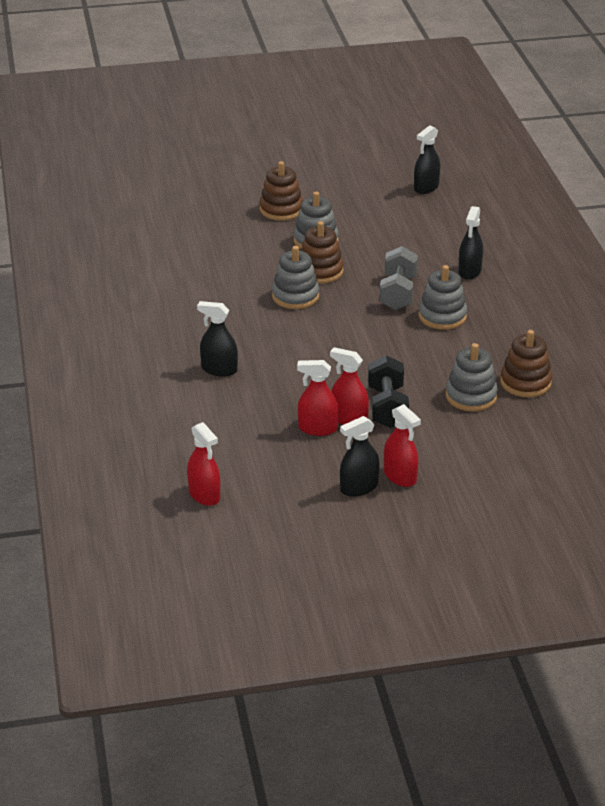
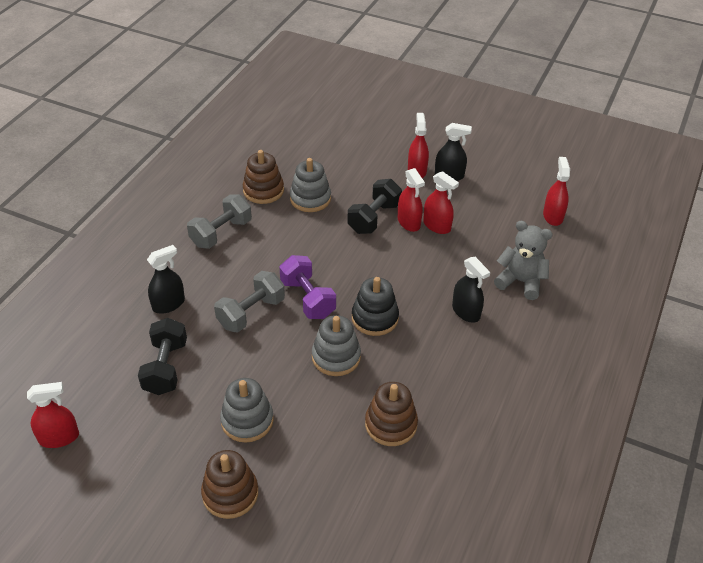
camera: 145 degrees left, 10 degrees up
brown stacking toy [301,221,344,284] -> brown stacking toy moved to [365,382,418,446]
black spray bottle [414,125,440,194] -> red spray bottle [27,382,79,448]
grey stacking toy [419,265,467,330] -> none
none -> black dumbbell [138,318,187,395]
none -> grey dumbbell [187,195,252,249]
none -> purple dumbbell [279,255,336,319]
none -> black stacking toy [352,277,399,336]
none -> grey teddy bear [494,221,553,300]

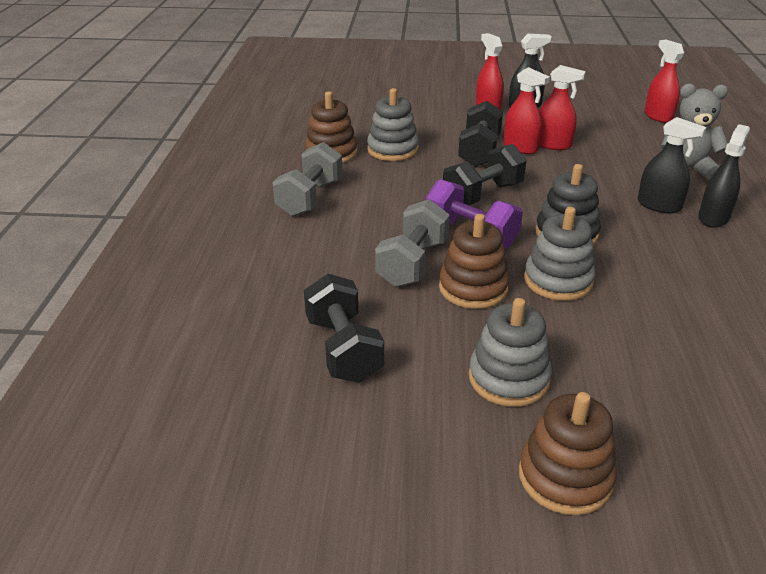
camera: 20 degrees left, 10 degrees down
red spray bottle [27,382,79,448] -> none
black spray bottle [147,245,185,314] -> black spray bottle moved to [698,124,750,228]
brown stacking toy [365,382,418,446] -> brown stacking toy moved to [439,214,510,309]
none -> black dumbbell [443,144,527,205]

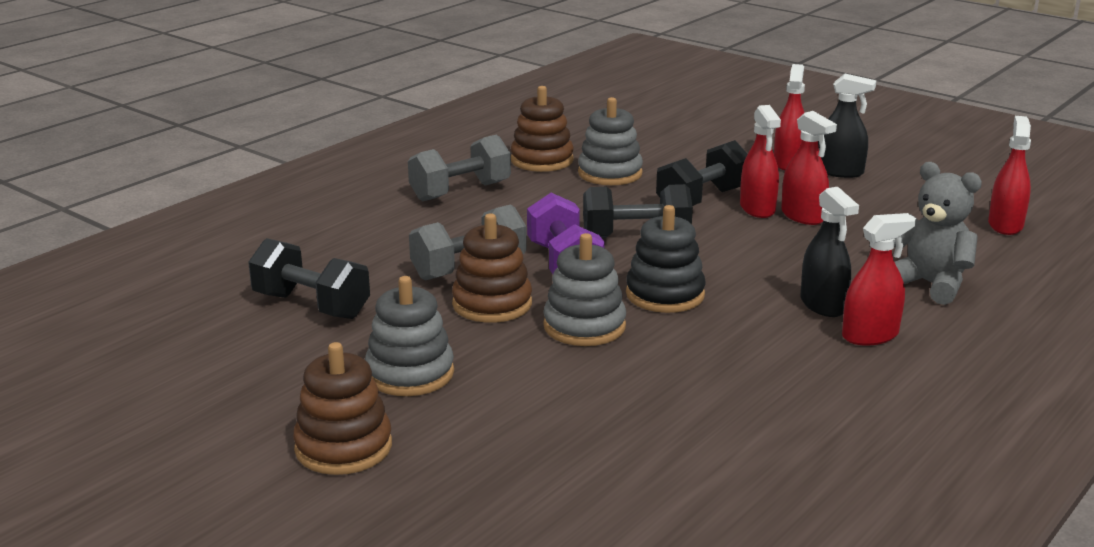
camera: 35 degrees right, 10 degrees down
black dumbbell [304,274,384,383] -> black dumbbell turned 75 degrees counterclockwise [248,238,370,319]
black spray bottle [698,124,750,228] -> red spray bottle [842,213,916,345]

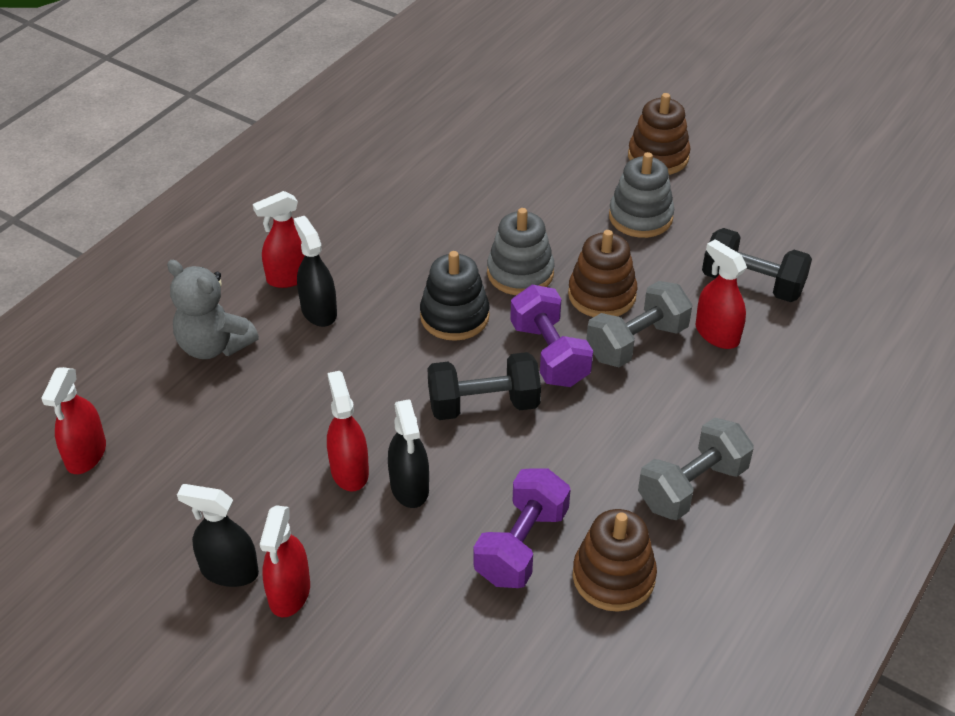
camera: 175 degrees right, 20 degrees up
grey stacking toy [578,97,643,185] -> purple dumbbell [474,468,571,588]
black dumbbell [656,140,747,206] -> black spray bottle [388,399,429,508]
red spray bottle [781,111,837,225] -> red spray bottle moved to [696,239,747,349]

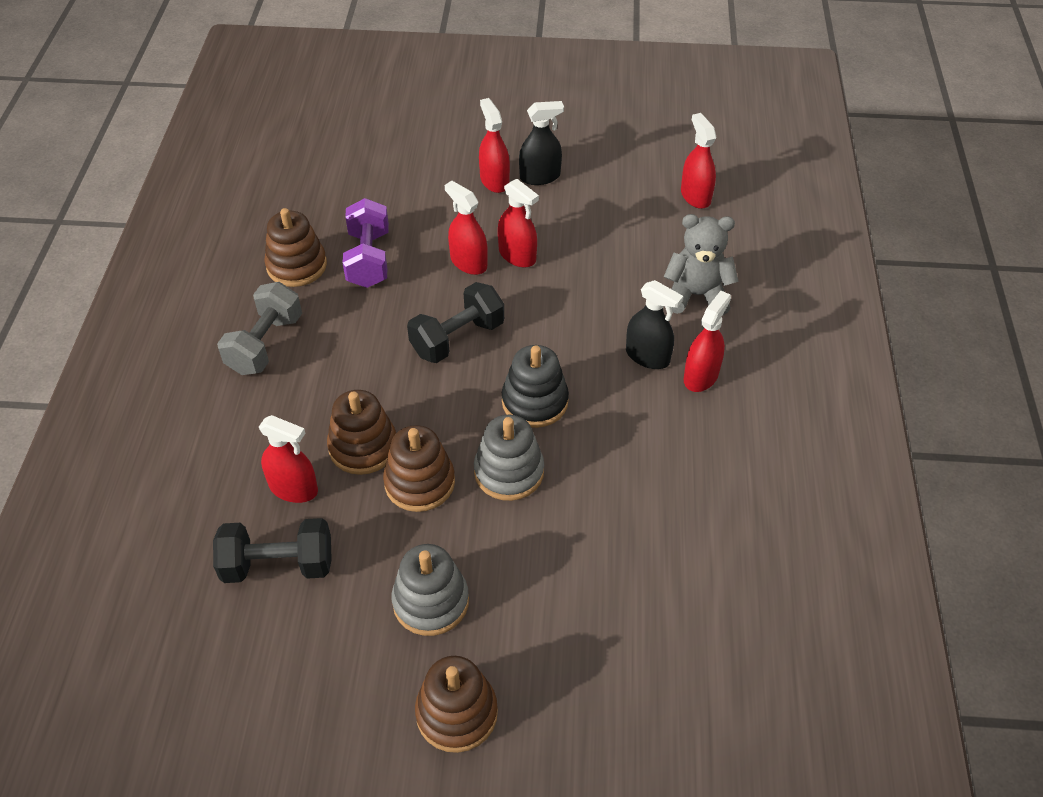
camera: 150 degrees right, 5 degrees up
black spray bottle [388,399,429,508] -> red spray bottle [445,181,488,275]
purple dumbbell [510,285,593,387] -> none
grey dumbbell [586,281,692,367] -> brown stacking toy [327,390,396,475]

